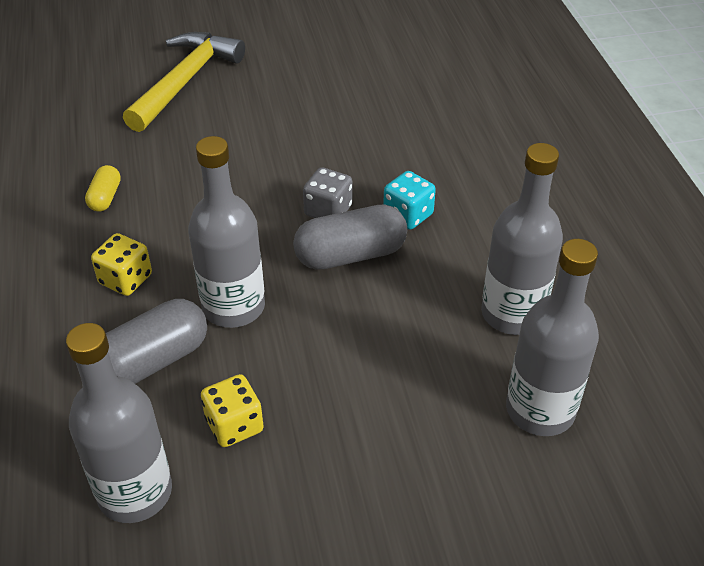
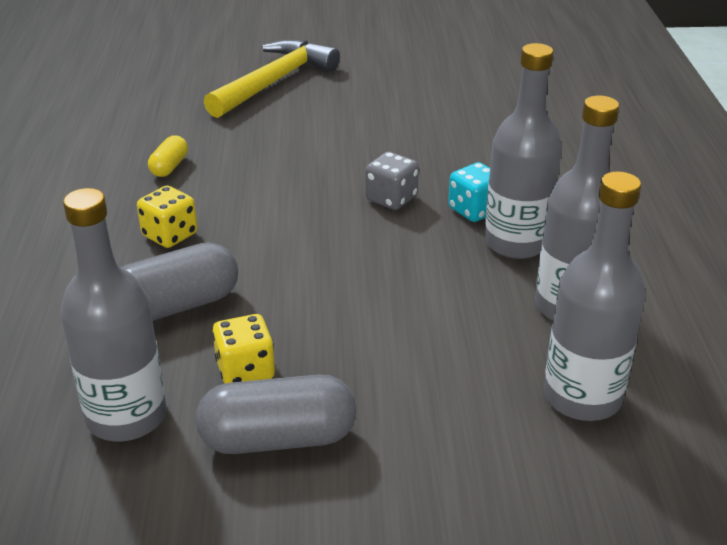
camera: 10 degrees right, 10 degrees down
grey bottle [188,136,265,328] -> grey bottle moved to [484,43,562,259]
grey capsule [293,204,407,270] -> grey capsule moved to [196,374,356,454]

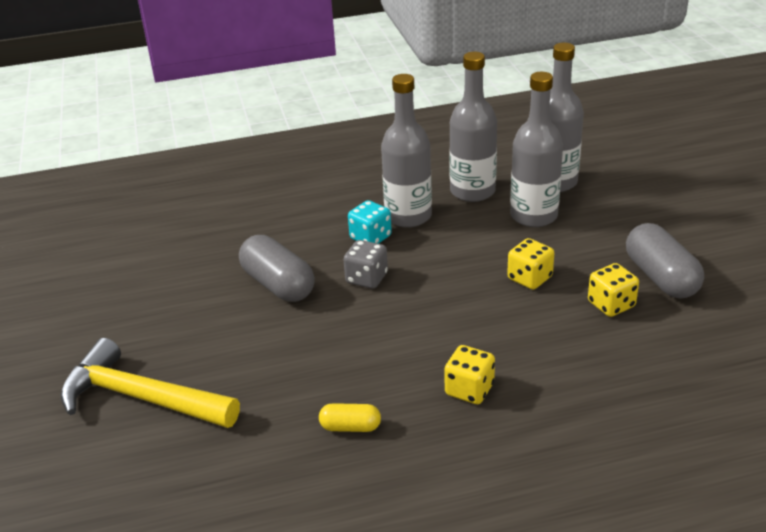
camera: 100 degrees left, 0 degrees up
grey bottle [60,188,167,441] -> grey bottle moved to [510,72,563,227]
grey capsule [121,242,238,321] -> grey capsule moved to [239,235,315,302]
none -> yellow dice [507,238,554,290]

